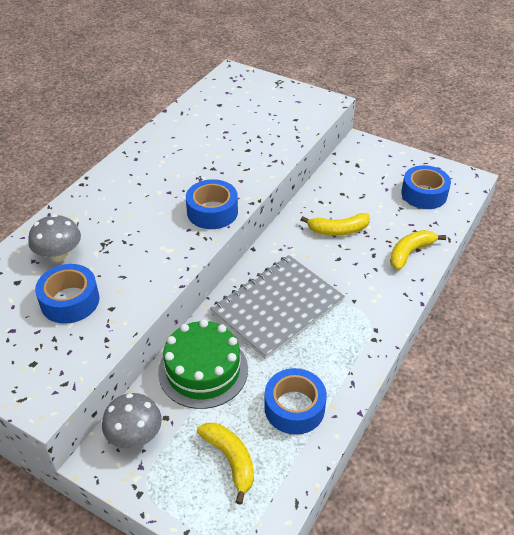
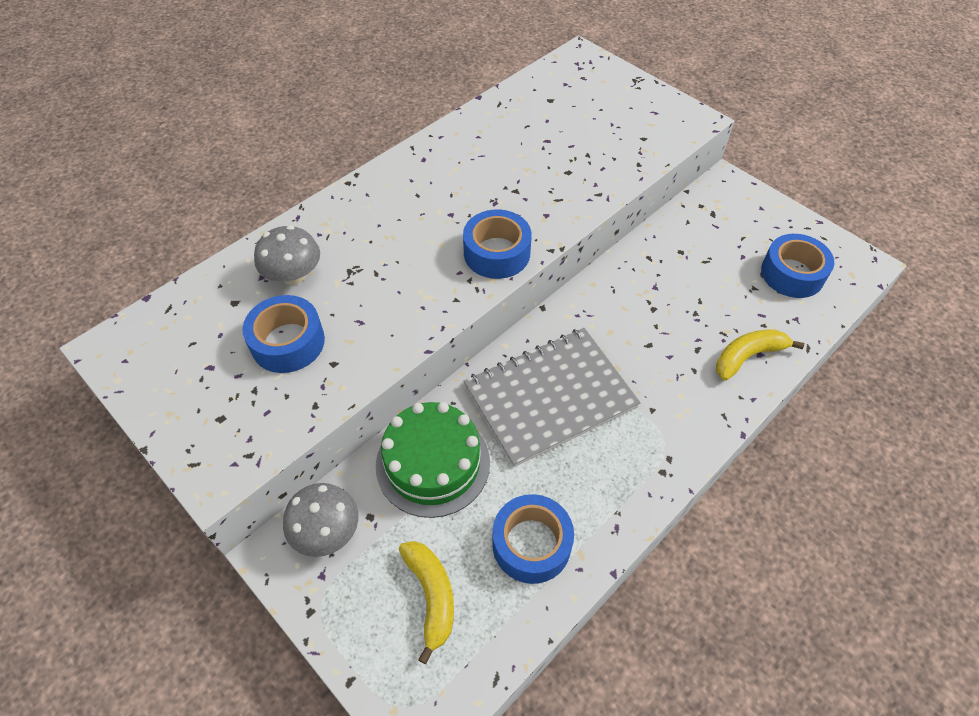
camera: 15 degrees right, 10 degrees up
yellow banana [301,213,370,236] -> none

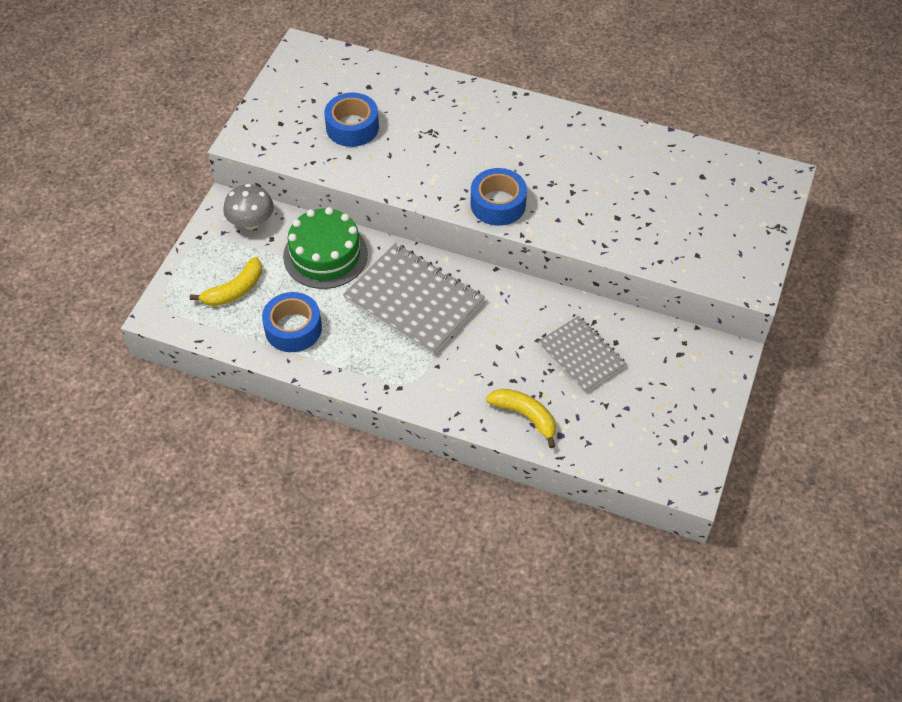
camera: 65 degrees right, 0 degrees up
grey mushroom [254,225,320,285] -> none
blue tape [761,234,834,298] -> none
none -> grey notebook [538,316,627,393]

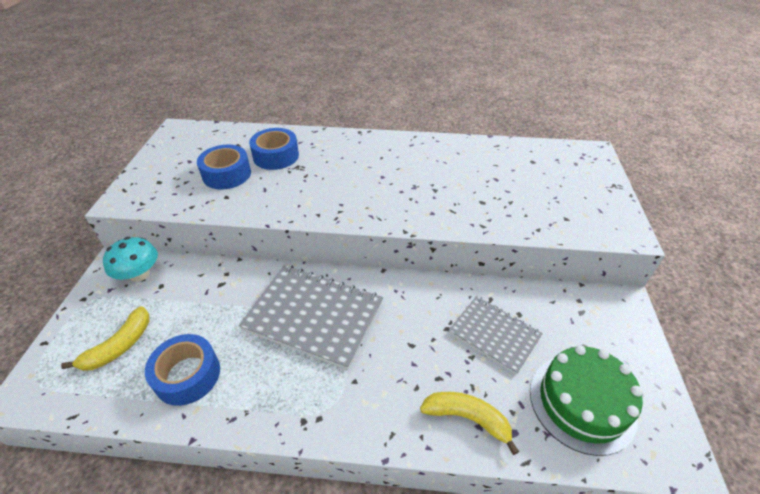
camera: 15 degrees left, 10 degrees down
grey mushroom [223,184,274,230] -> turquoise mushroom [103,237,158,282]
green cake [283,207,368,289] -> green cake moved to [530,345,643,456]
blue tape [471,168,527,226] -> blue tape moved to [249,128,299,170]

